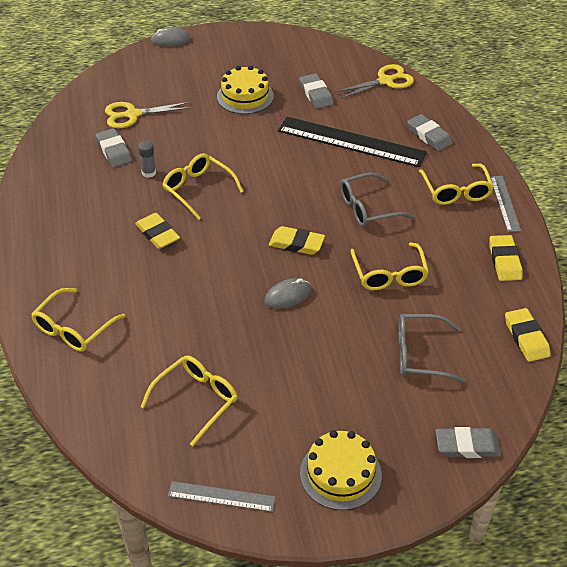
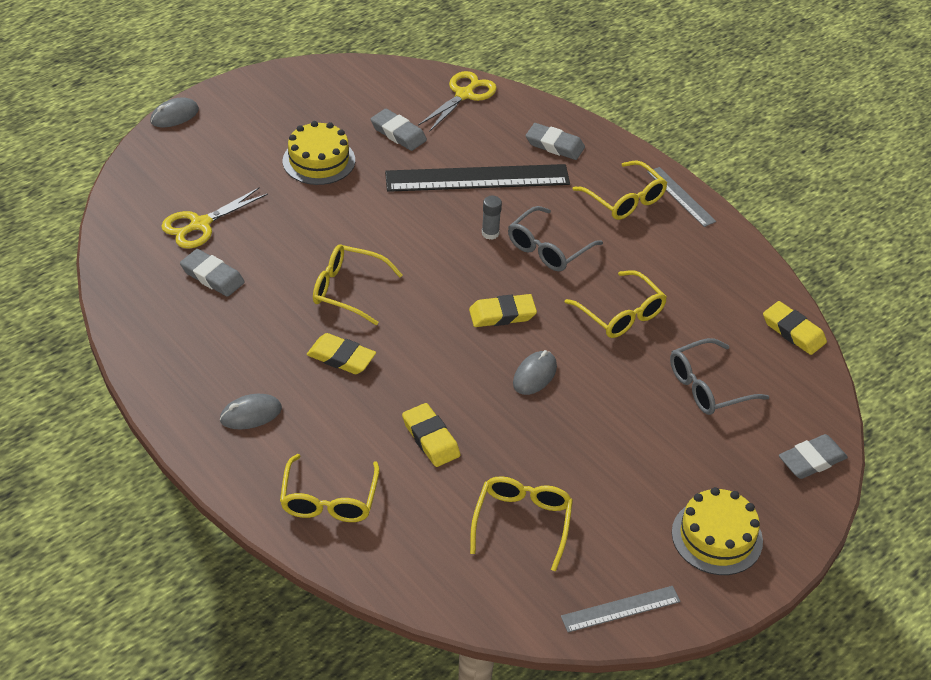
camera: 30 degrees left, 0 degrees up
grey glue stick [138,141,156,178] -> grey glue stick moved to [482,196,502,240]
yellow eraser [489,235,522,281] -> yellow eraser moved to [402,403,461,467]
none -> grey mouse [220,394,282,430]

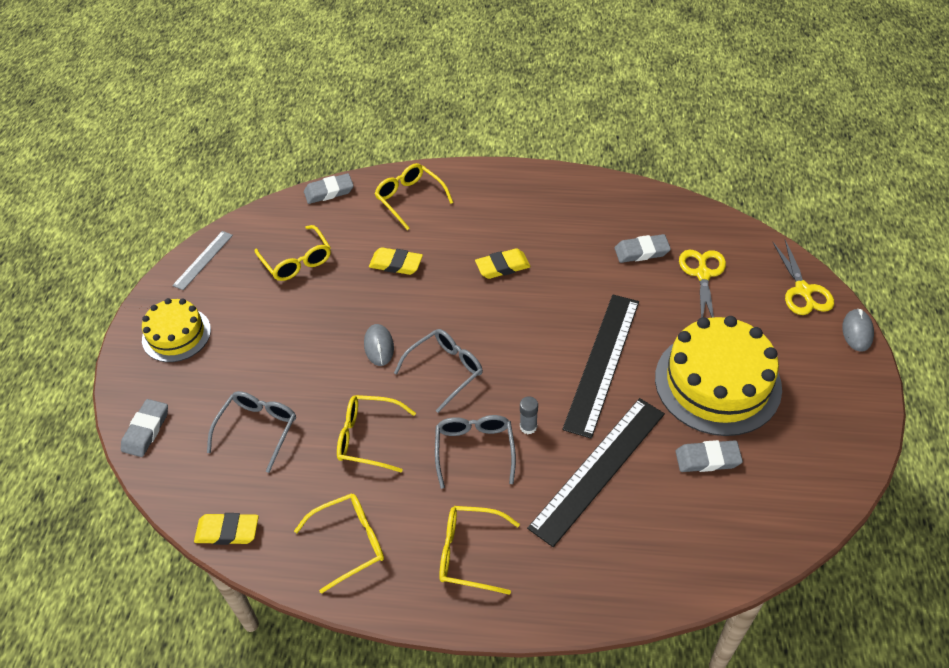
camera: 140 degrees right, 5 degrees up
grey mouse [220,394,282,430] -> none
yellow cake [283,121,355,185] -> yellow cake [655,316,782,436], size x1.72
yellow glasses [313,244,402,325] -> yellow glasses moved to [294,493,384,594]
yellow scissors [418,71,497,132] -> yellow scissors moved to [773,240,834,315]
yellow eraser [469,294,537,327] -> grey glasses [394,329,483,413]
grey eraser [525,123,585,160] -> grey eraser moved to [304,173,354,204]
grey ruler [647,167,716,227] -> none
none -> black ruler [562,295,639,439]

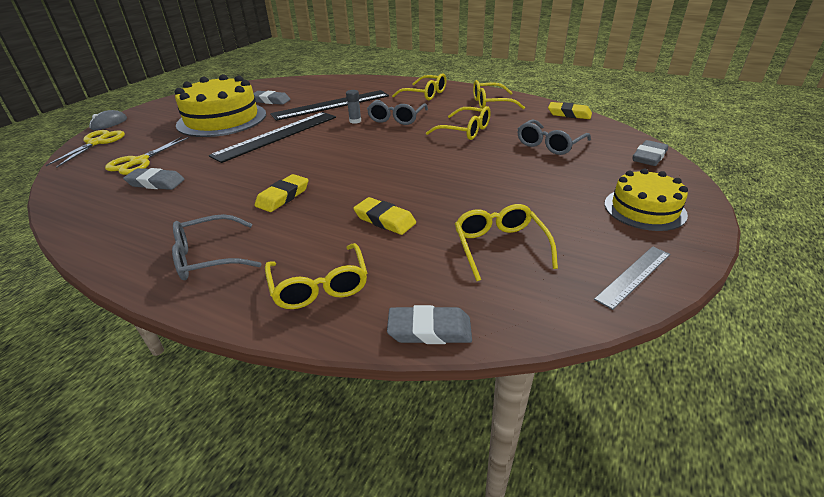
camera: 160 degrees left, 15 degrees down
grey mouse [364,324,394,366] -> none
grey glasses [394,329,483,413] -> grey glasses moved to [172,214,261,280]
yellow eraser [475,248,531,279] -> yellow eraser turned 60 degrees counterclockwise [255,174,308,212]

